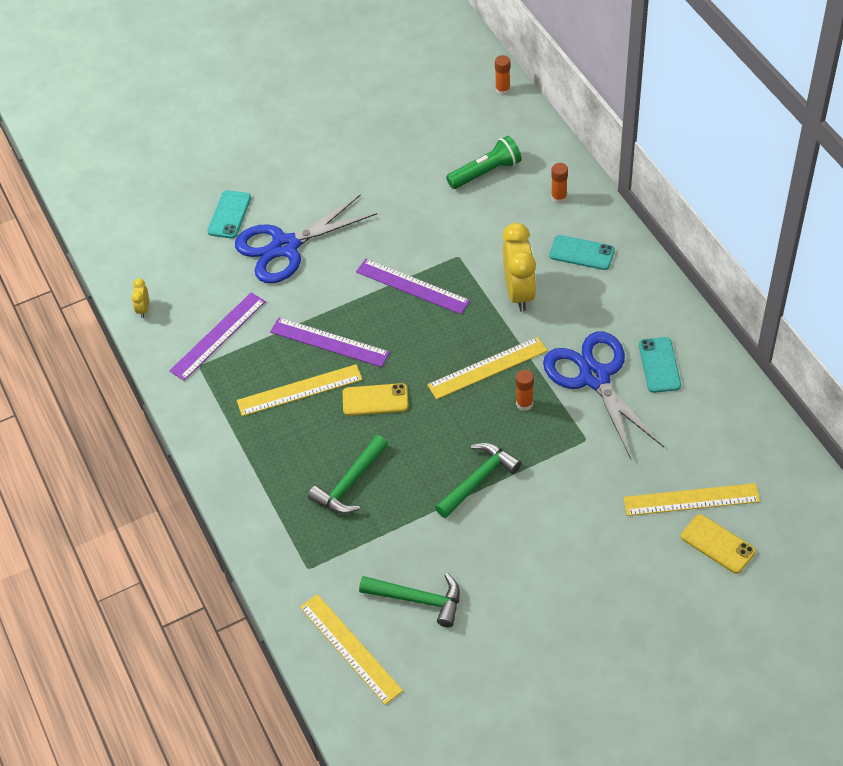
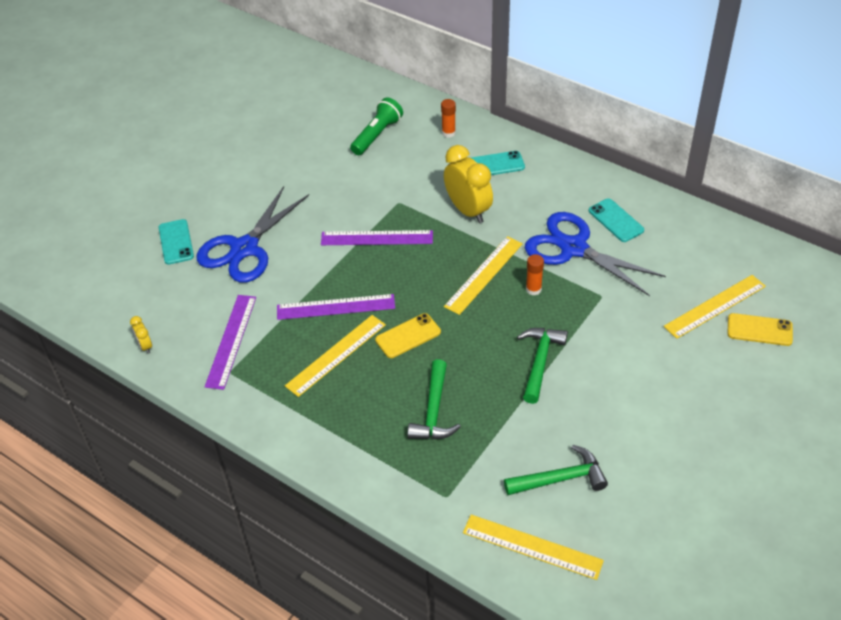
camera: 30 degrees left, 5 degrees down
orange glue stick [495,55,510,96] -> none

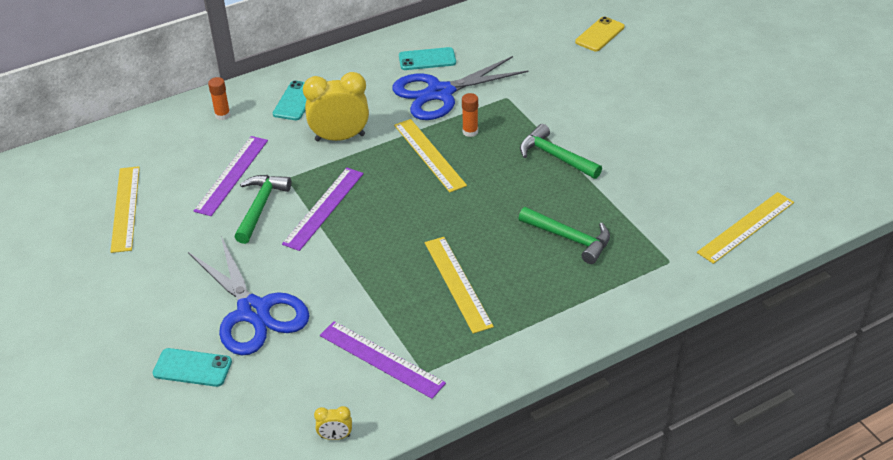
camera: 65 degrees left, 5 degrees down
purple ruler [277,294,395,320] -> purple ruler moved to [194,136,268,216]
green flashlight [350,97,403,155] -> none
yellow phone [375,313,441,358] -> none
green hammer [504,445,608,495] -> green hammer moved to [234,175,291,244]
yellow ruler [664,275,766,339] -> yellow ruler moved to [111,166,140,253]

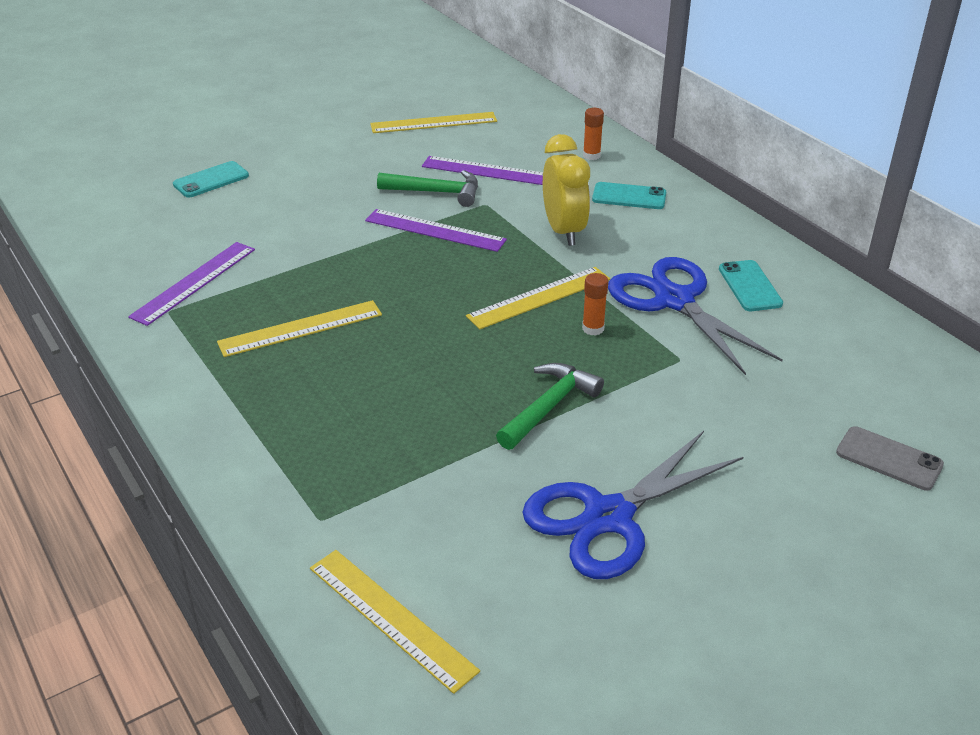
camera: 85 degrees right, 5 degrees down
turquoise phone [153,348,232,387] -> turquoise phone turned 45 degrees clockwise [173,161,249,198]
blue scissors [188,236,310,355] -> blue scissors moved to [522,431,743,579]
yellow clock [314,406,352,440] -> none
green hammer [519,207,610,264] -> none
yellow phone [575,16,625,51] -> grey phone [836,426,944,491]

